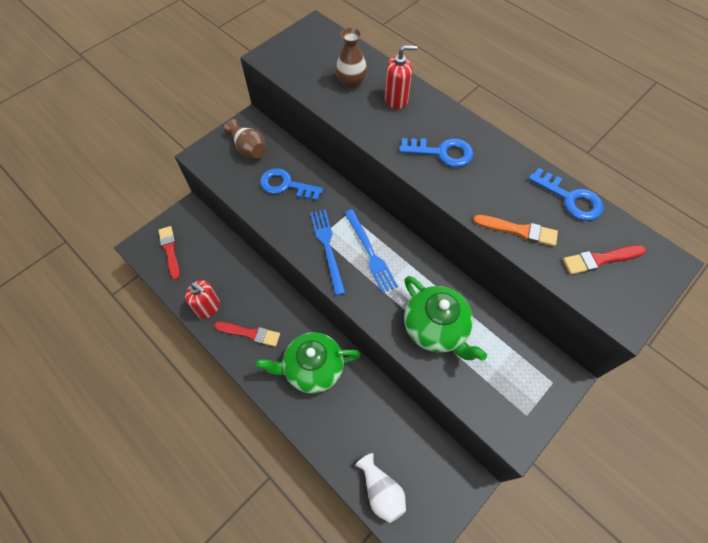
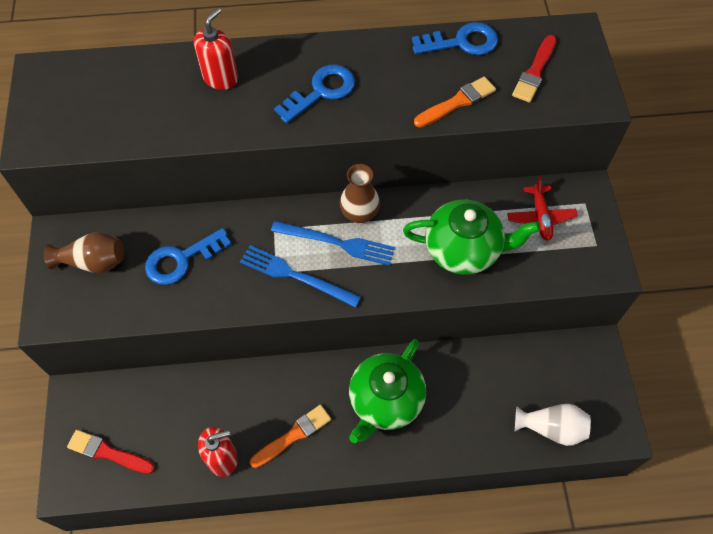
camera: 50 degrees left, 0 degrees up
red brush [214,322,280,347] -> orange brush [250,405,331,468]
brown vase [336,27,367,88] -> brown vase moved to [340,164,380,223]
none -> red plane [507,176,578,241]

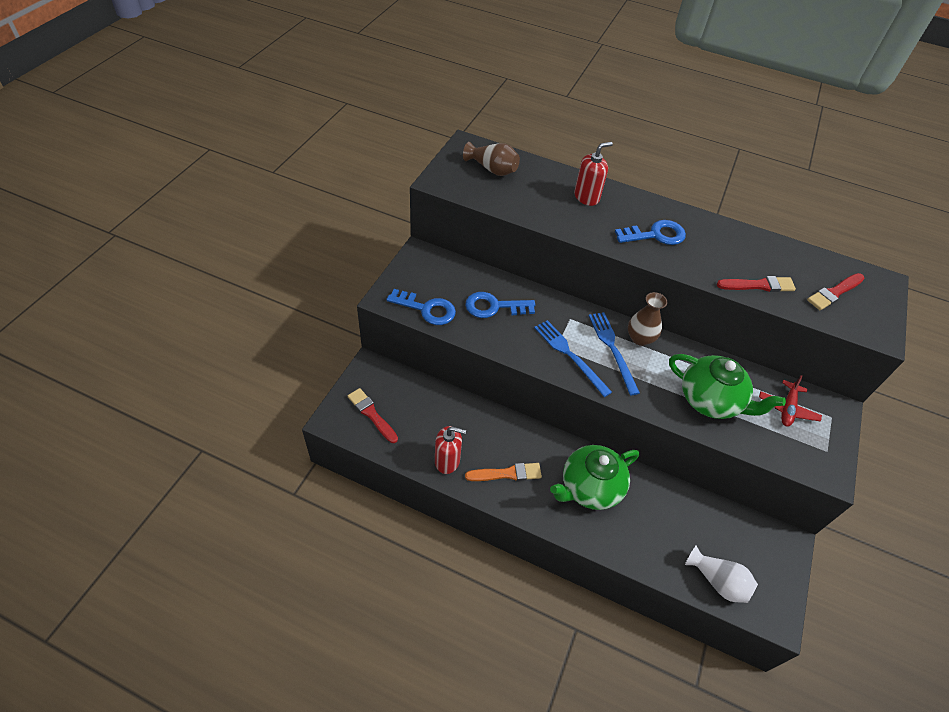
camera: 25 degrees right, 10 degrees down
brown vase [44,232,124,273] -> brown vase moved to [463,142,520,176]
blue fork [271,221,395,266] -> blue fork turned 150 degrees counterclockwise [588,312,640,395]
blue key [412,22,498,55] -> blue key moved to [386,289,456,325]
orange brush [414,76,496,127] -> red brush [717,276,796,292]

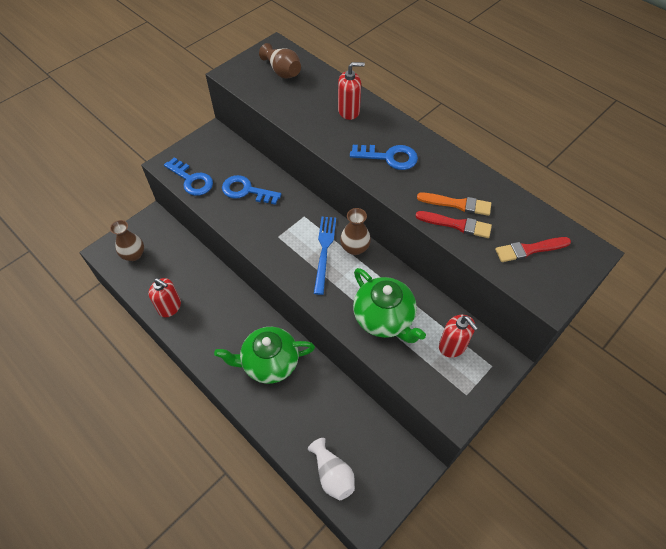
camera: 25 degrees right, 5 degrees up
red brush [348,388,398,443] -> brown vase [110,220,144,261]
orange brush [465,463,542,481] -> orange brush moved to [417,193,491,216]
blue fork [534,320,612,397] -> none
red plane [759,375,822,427] -> red soap dispenser [439,315,478,358]

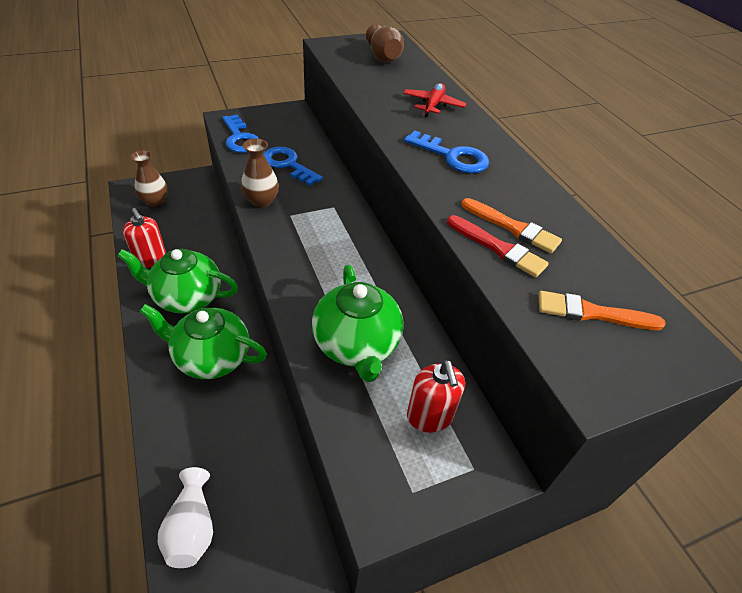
camera: 20 degrees right, 10 degrees down
blue fork [314,217,336,295] -> none
red soap dispenser [338,62,365,120] -> red plane [403,83,467,117]
brown vase [340,208,371,255] -> brown vase moved to [241,138,279,207]
red brush [495,237,571,262] -> orange brush [538,291,666,330]
none -> green teapot [117,249,238,313]

